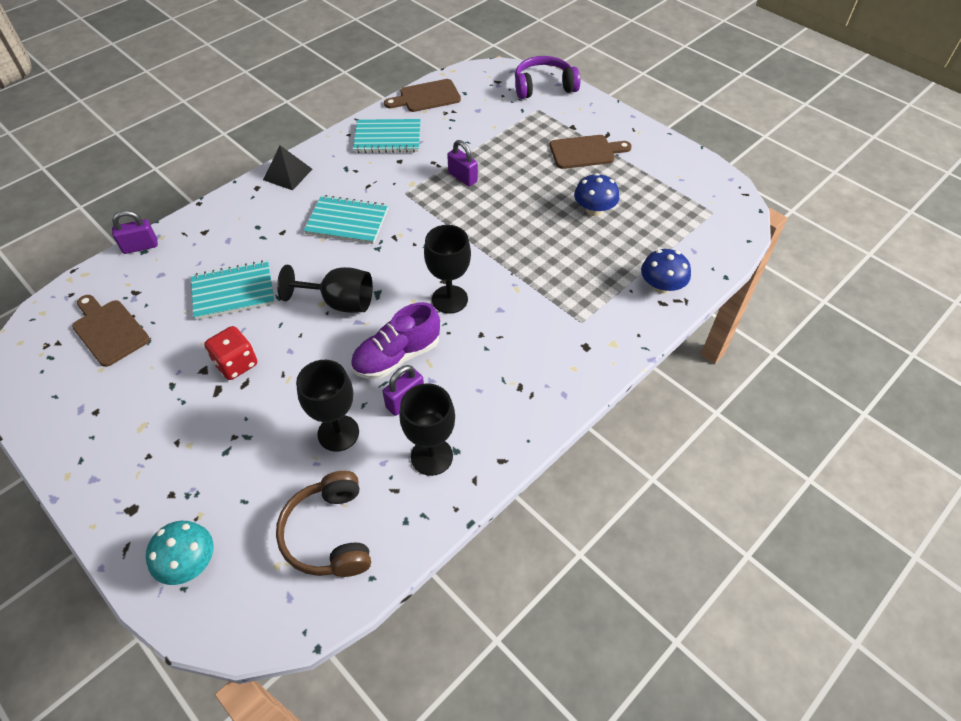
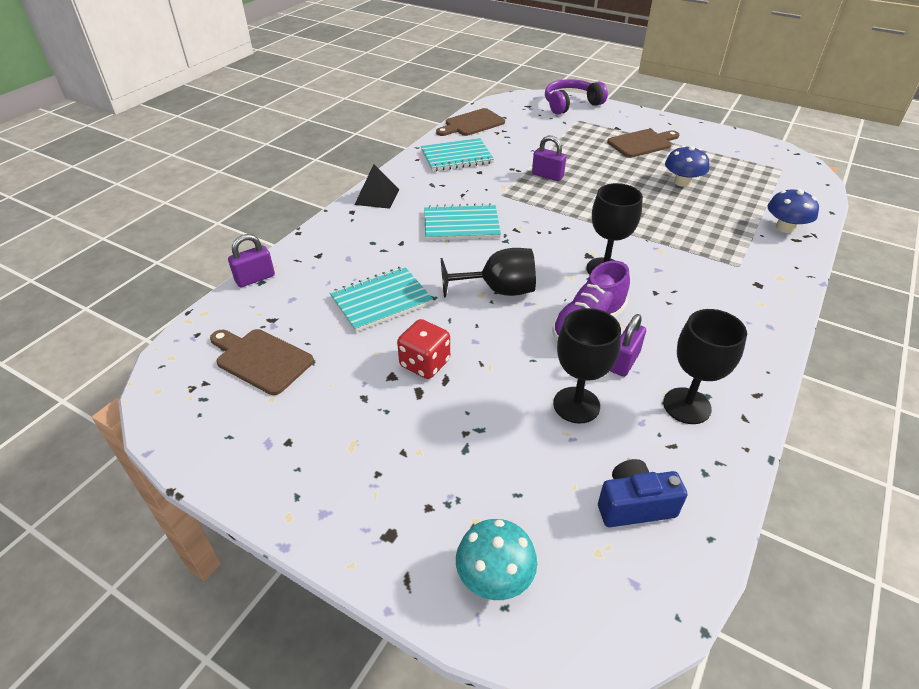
camera: 15 degrees left, 10 degrees down
brown headphones [276,471,371,577] -> blue camera [598,459,687,527]

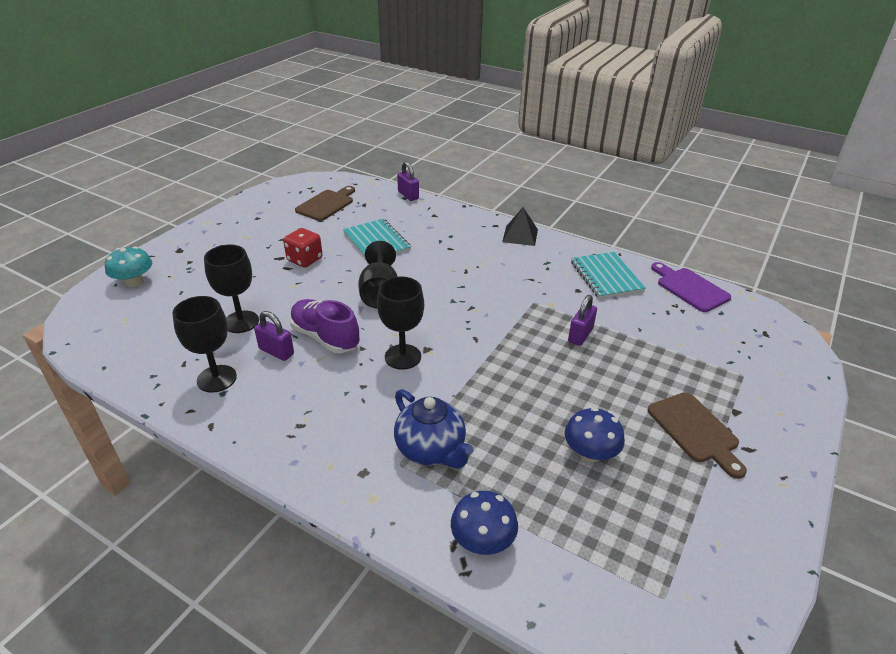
camera: 90 degrees right, 5 degrees down
turquoise notebook [424,203,501,240] -> none
brown cutting board [436,108,505,136] -> purple cutting board [651,262,731,312]
purple headphones [545,79,608,115] -> none
blue camera [598,459,687,527] -> none
none -> blue teapot [394,389,474,468]

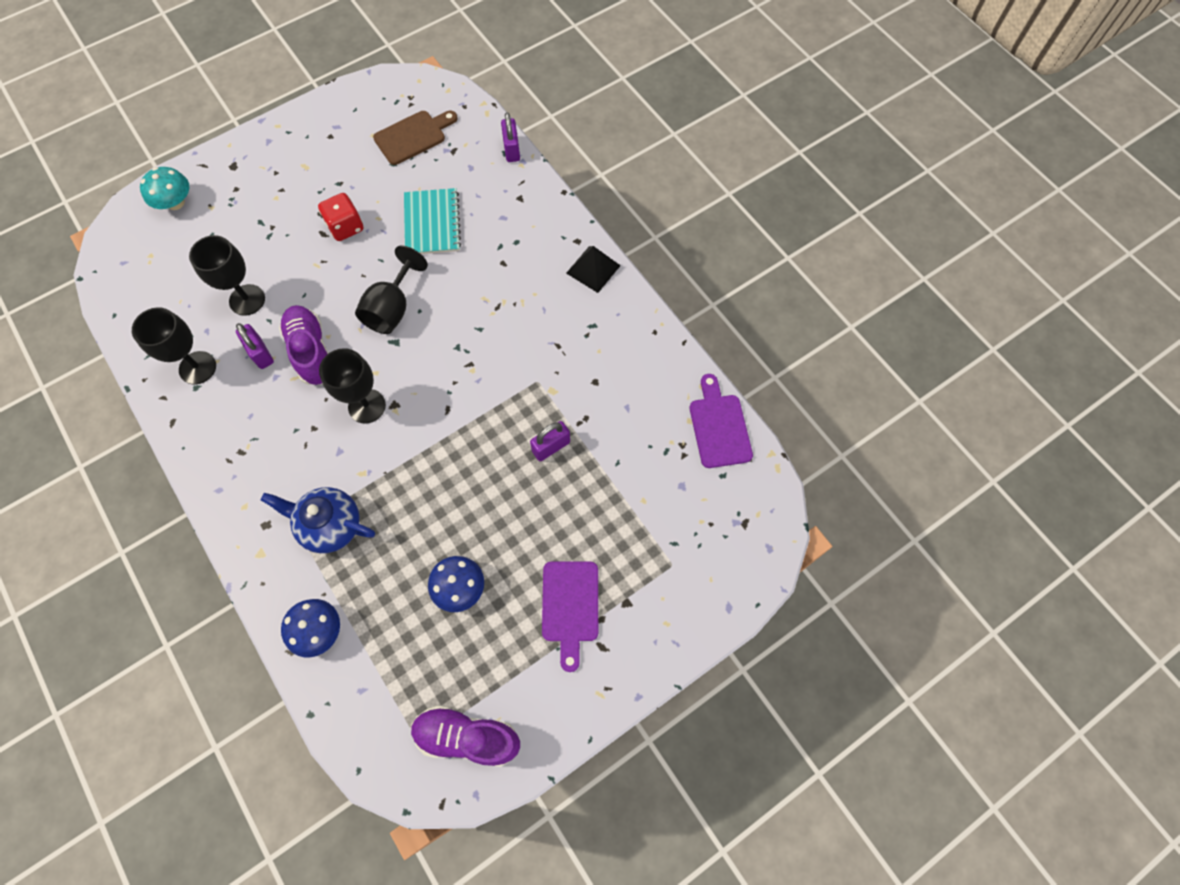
camera: 25 degrees right, 30 degrees up
blue teapot [394,389,474,468] -> blue teapot turned 120 degrees clockwise [261,487,375,553]
turquoise notebook [571,252,646,299] -> none
brown cutting board [648,392,747,479] -> purple cutting board [542,562,598,672]
none -> purple shoe [411,706,520,767]

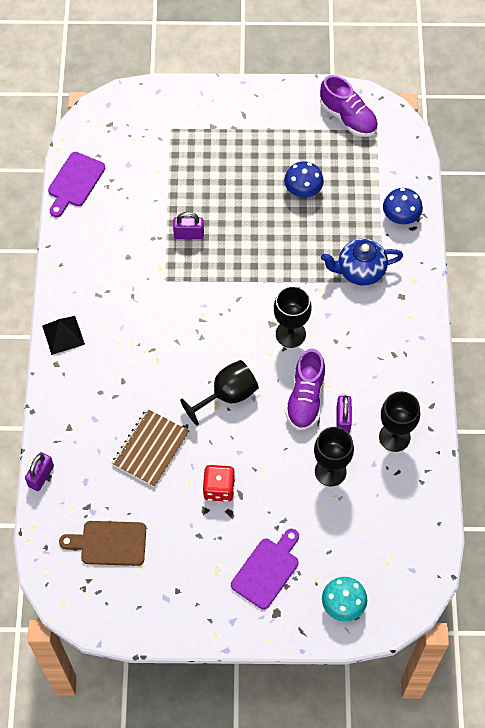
camera: 145 degrees left, 5 degrees down
blue teapot [261,487,375,553] -> blue teapot turned 120 degrees clockwise [321,238,403,286]
turquoise notebook [404,188,461,254] -> brown notebook [112,409,189,487]
purple cutting board [542,562,598,672] -> purple cutting board moved to [231,529,299,609]

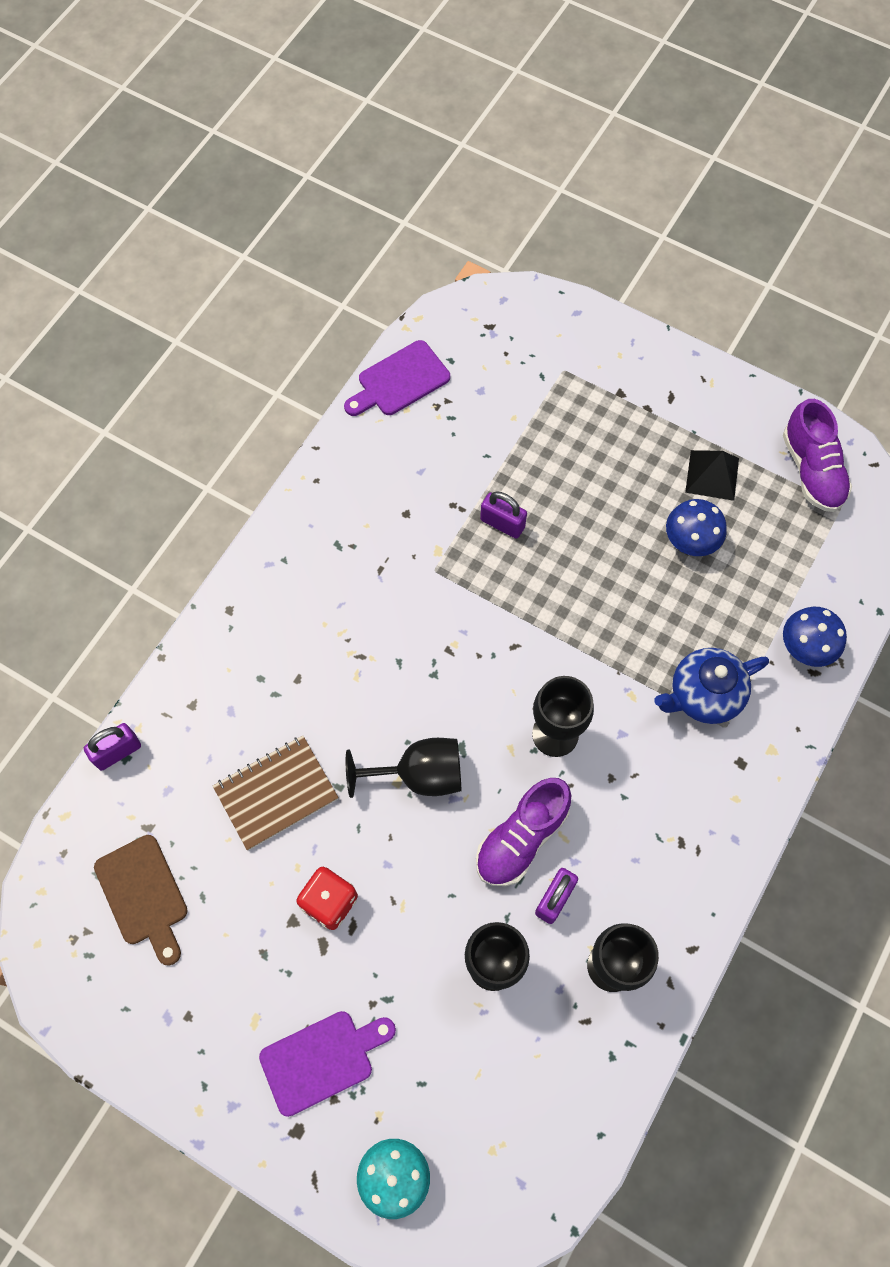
camera: 30 degrees right, 5 degrees up
black pyramid [42,316,85,355] -> black pyramid moved to [685,450,739,501]
brown cutting board [59,521,146,566] -> brown cutting board turned 150 degrees counterclockwise [94,835,188,965]
blue teapot [321,238,403,286] -> blue teapot turned 45 degrees counterclockwise [654,648,769,724]

